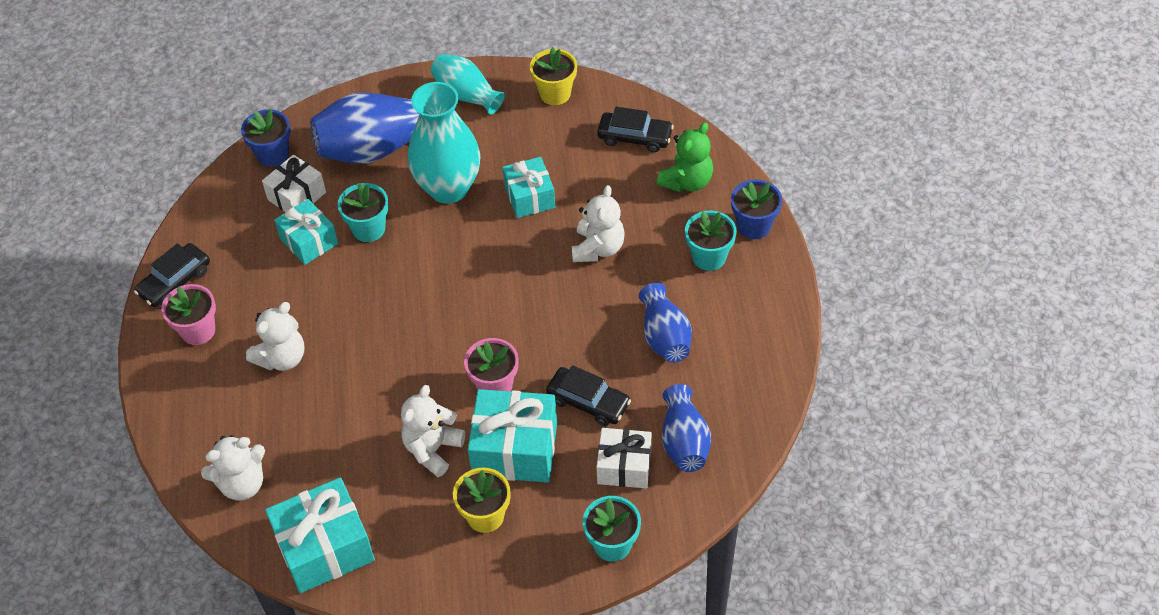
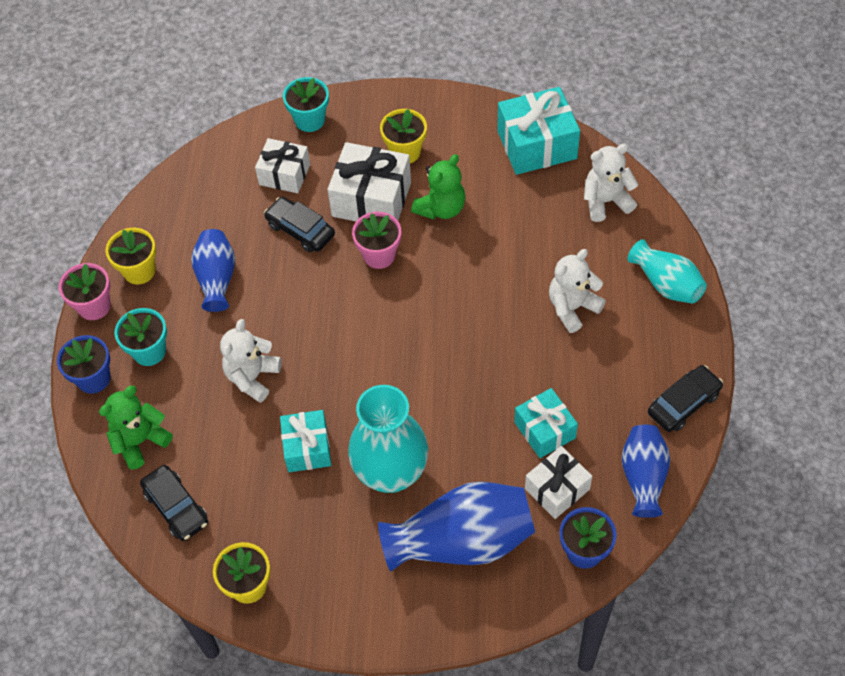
camera: 170 degrees left, 5 degrees up
pink flower pot [161,284,216,345] -> pink flower pot moved to [59,263,111,320]
turquoise flower pot [338,183,389,242] -> none
white teddy bear [401,385,465,477] -> green teddy bear [411,154,466,219]
turquoise vase [431,54,505,115] -> turquoise vase moved to [628,239,707,304]
turquoise gift [468,389,557,483] -> white gift [327,142,411,221]
black car [597,107,674,152] -> black car turned 150 degrees counterclockwise [140,465,208,541]
blue vase [662,384,711,472] -> blue vase moved to [621,425,670,518]
none -> yellow flower pot [106,228,156,284]

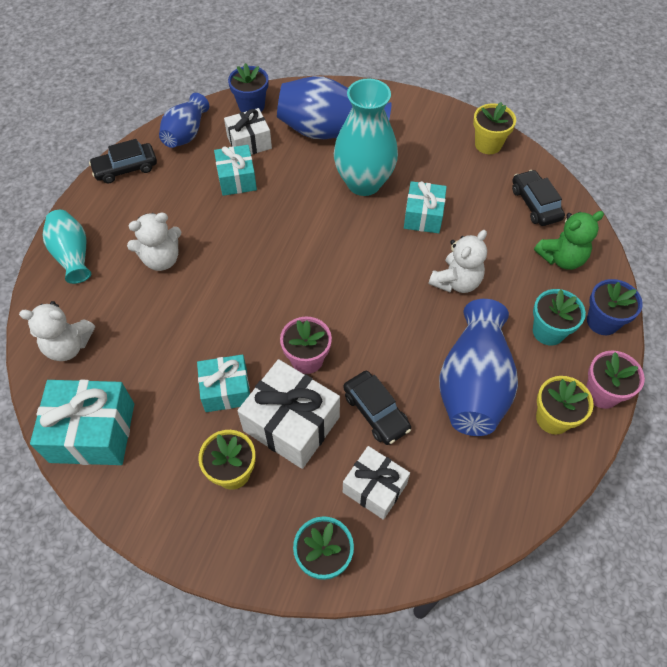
camera: 165 degrees left, 0 degrees up
blue vase [191,229,235,312] -> blue vase [439,299,518,436], size x1.65
green teddy bear [411,154,466,219] -> turquoise gift [197,354,250,412]

